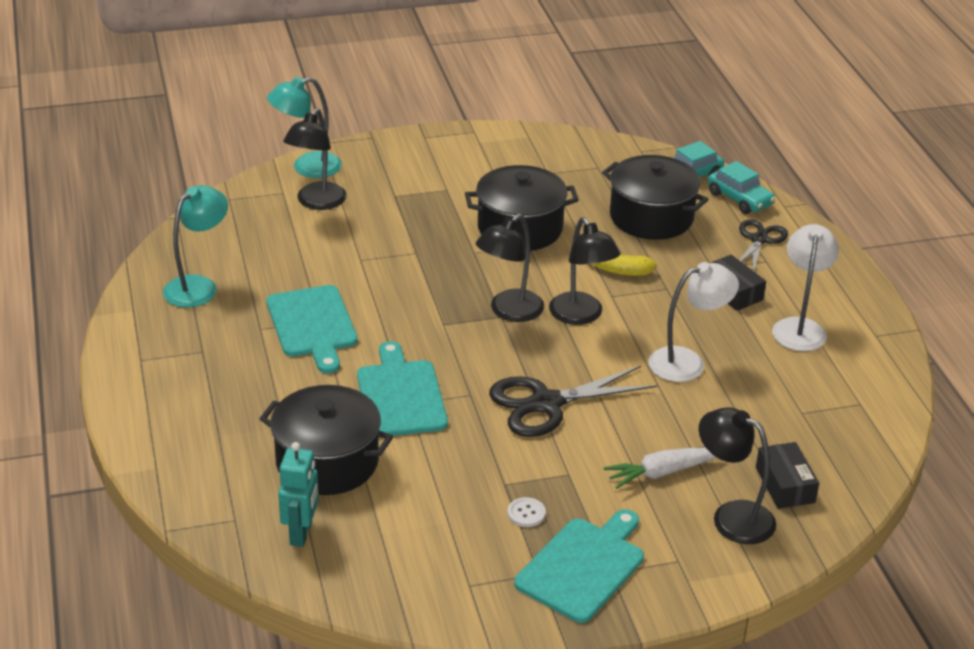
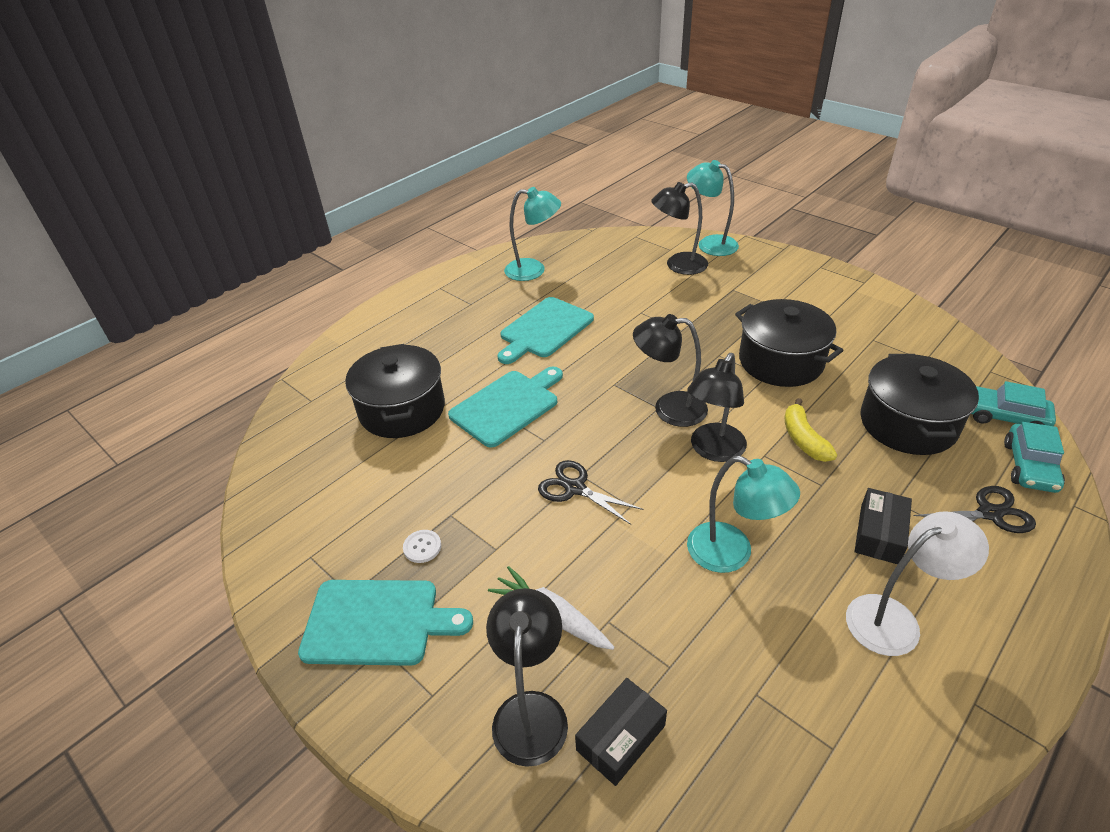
camera: 60 degrees right, 5 degrees up
turquoise robot [278,442,319,547] -> none
black scissors [489,366,658,437] -> black scissors [538,460,644,525], size x0.63
white lamp [649,262,739,382] -> turquoise lamp [687,456,800,573]

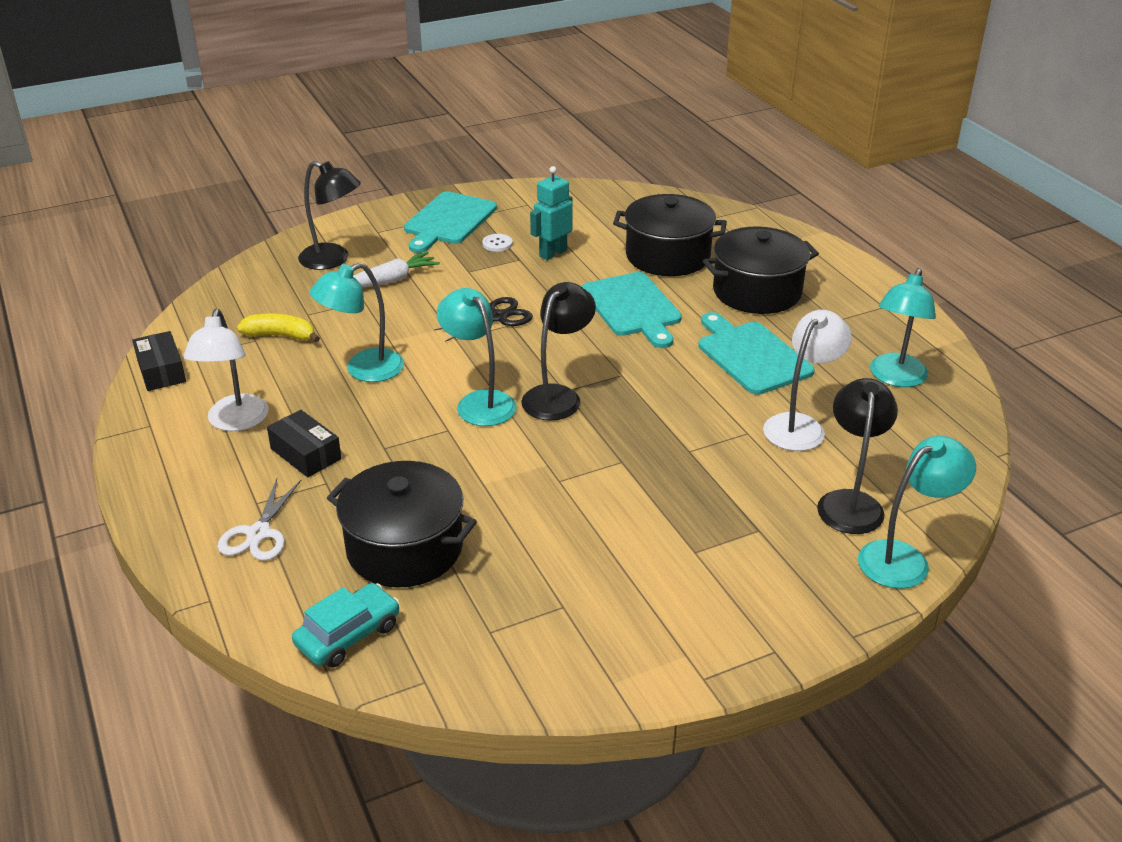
camera: 110 degrees right, 5 degrees down
black box [575,678,667,786] -> black box moved to [132,331,186,391]
black lamp [687,353,747,462] -> turquoise lamp [437,288,517,426]
black pot [735,299,843,387] -> black pot moved to [703,227,819,314]
yellow banana [785,398,837,462] -> yellow banana moved to [237,313,320,342]
black scissors [913,486,1036,533] -> white scissors [218,479,302,561]
turquoise car [1004,422,1065,493] -> none
none -> turquoise robot [530,166,573,260]
none -> white lamp [763,310,852,451]

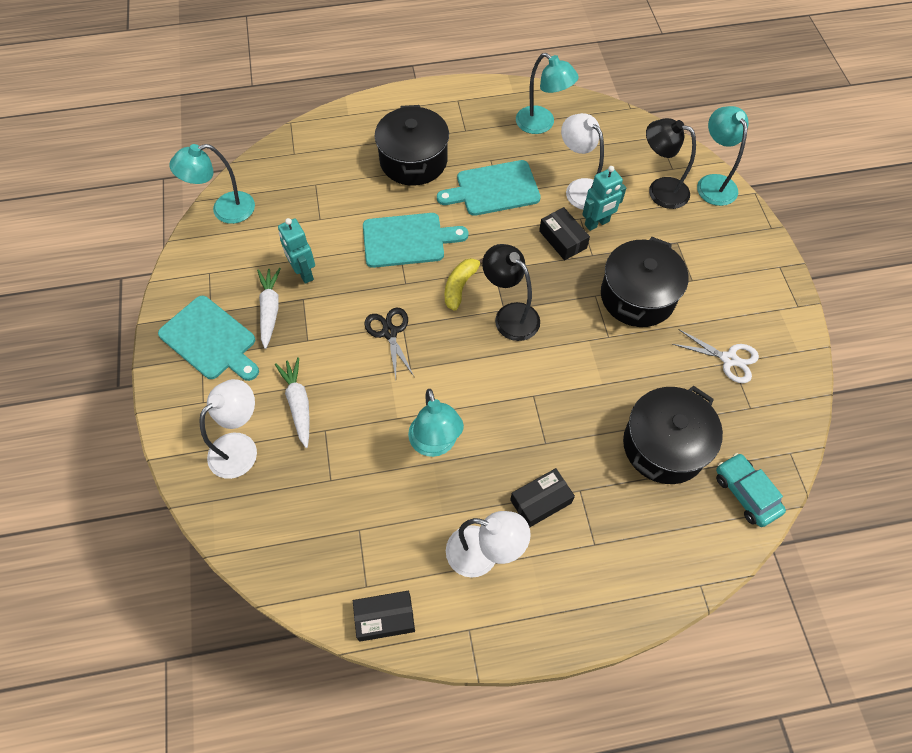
camera: 75 degrees left, 25 degrees up
white scissors [218,479,302,561] -> white scissors moved to [673,329,759,383]
yellow banana [237,313,320,342] -> yellow banana moved to [445,258,483,311]
black lamp [298,161,361,270] -> white lamp [199,379,257,479]
turquoise lamp [437,288,517,426] -> turquoise lamp moved to [169,144,255,224]
white button [482,234,513,252] -> white carrot [257,268,281,349]
black pot [613,194,727,276] -> black pot moved to [601,237,689,327]
none -> black box [539,207,590,260]
none -> turquoise robot [582,166,626,231]

